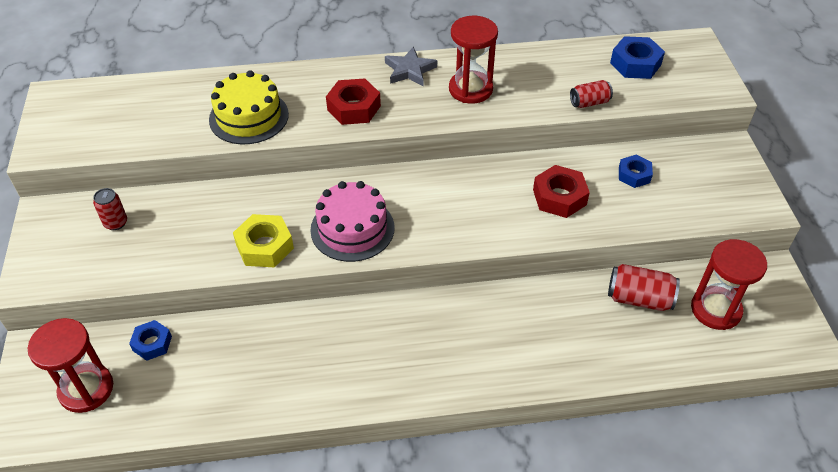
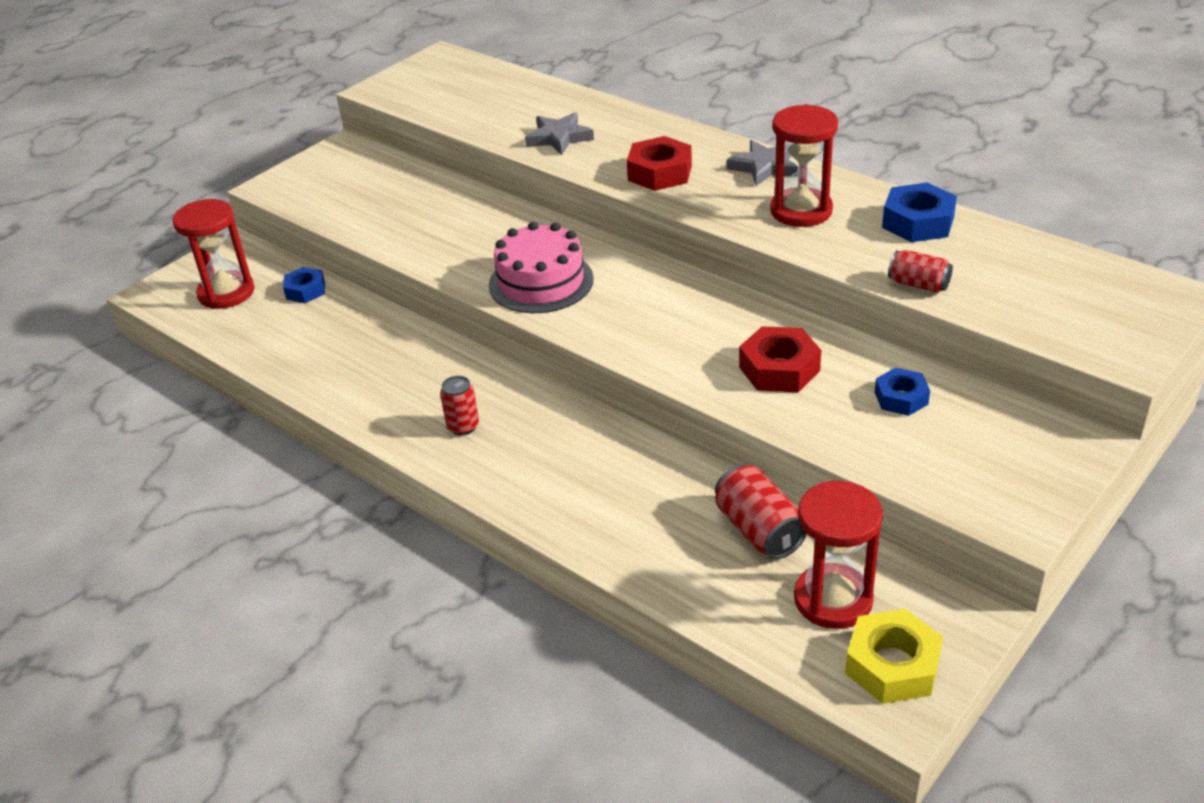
camera: 50 degrees right, 10 degrees down
red can [93,188,127,230] -> red can moved to [440,376,479,435]
yellow cake [209,70,289,144] -> grey star [525,112,594,155]
yellow nut [233,214,294,268] -> yellow nut moved to [845,609,943,704]
blue nut [610,36,665,79] -> blue nut moved to [882,183,957,242]

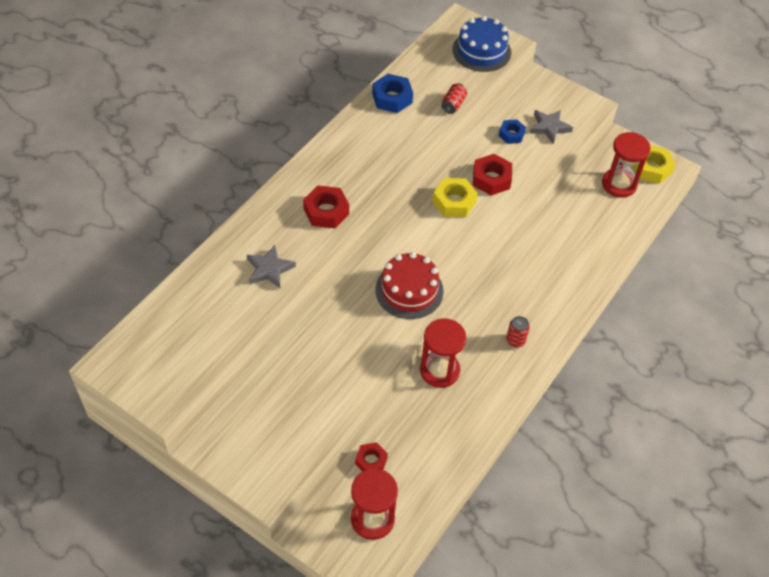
camera: 100 degrees left, 15 degrees up
blue nut [283,267,325,303] -> red nut [355,442,388,471]
pink cake [489,222,594,313] -> red cake [375,252,444,319]
red can [715,465,807,559] -> none
grey star [727,140,798,186] -> grey star moved to [530,110,573,144]
red hourglass [770,104,838,227] -> red hourglass moved to [420,318,466,388]
none -> yellow nut [433,178,478,217]
none -> blue cake [452,16,511,72]

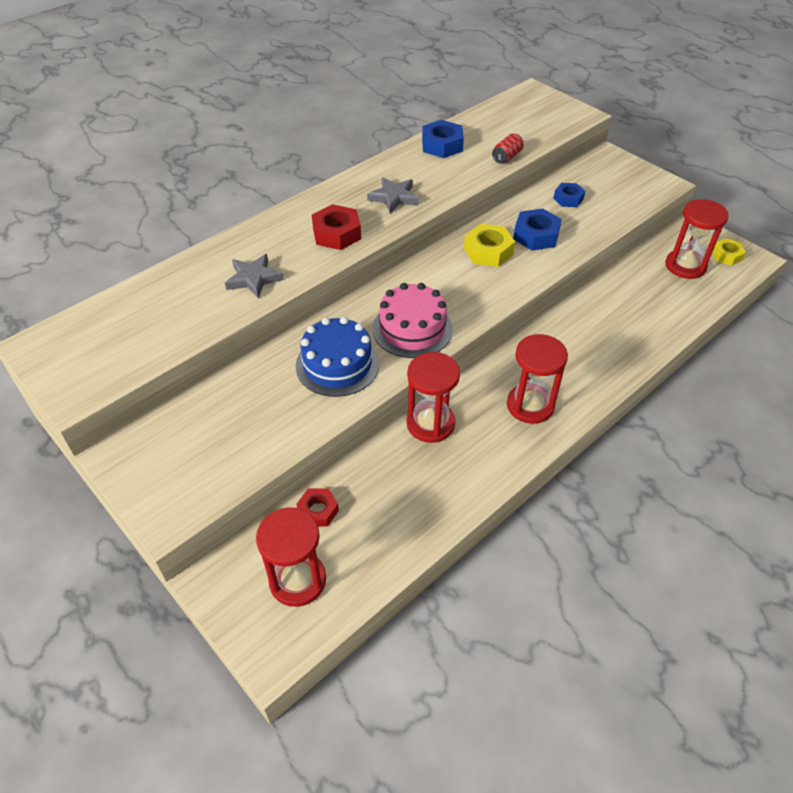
camera: 15 degrees right, 5 degrees down
red cake [375,252,444,319] -> pink cake [373,283,453,358]
blue cake [452,16,511,72] -> blue cake moved to [296,317,379,397]
red nut [473,154,512,195] -> blue nut [513,208,562,250]
red can [506,316,530,348] -> red hourglass [507,334,568,424]
grey star [530,110,573,144] -> grey star moved to [367,177,419,214]
yellow nut [632,145,676,184] -> yellow nut [712,238,746,266], size x0.65

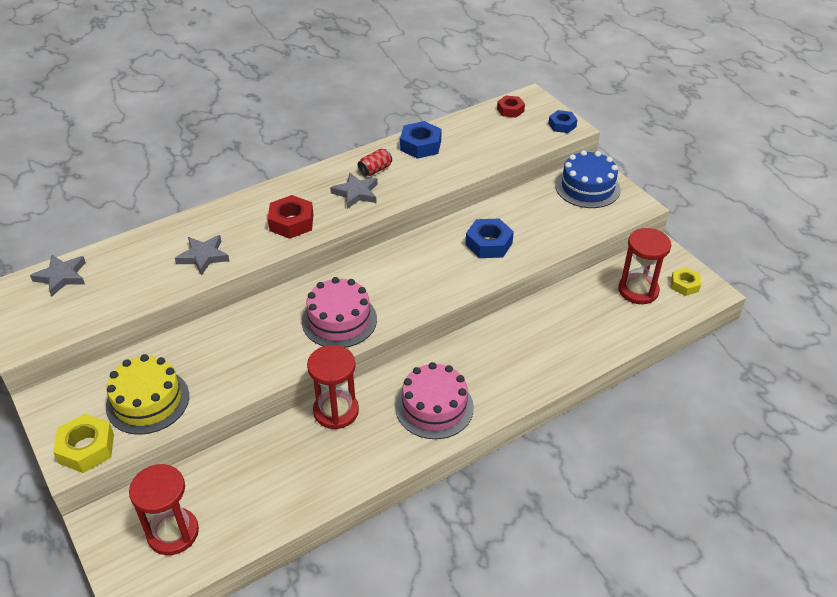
camera: 10 degrees right, 5 degrees down
blue cake [296,317,379,397] -> blue cake moved to [555,150,621,208]
red nut [296,488,339,527] -> red nut moved to [497,96,525,118]
yellow nut [464,224,515,267] -> yellow nut moved to [53,414,114,473]
red can [492,133,524,164] -> red can moved to [357,148,392,177]
red hourglass [507,334,568,424] -> pink cake [395,362,474,439]
blue nut [553,183,585,207] -> blue nut moved to [549,110,578,133]
none -> grey star [30,255,86,296]
none -> yellow cake [106,354,189,435]

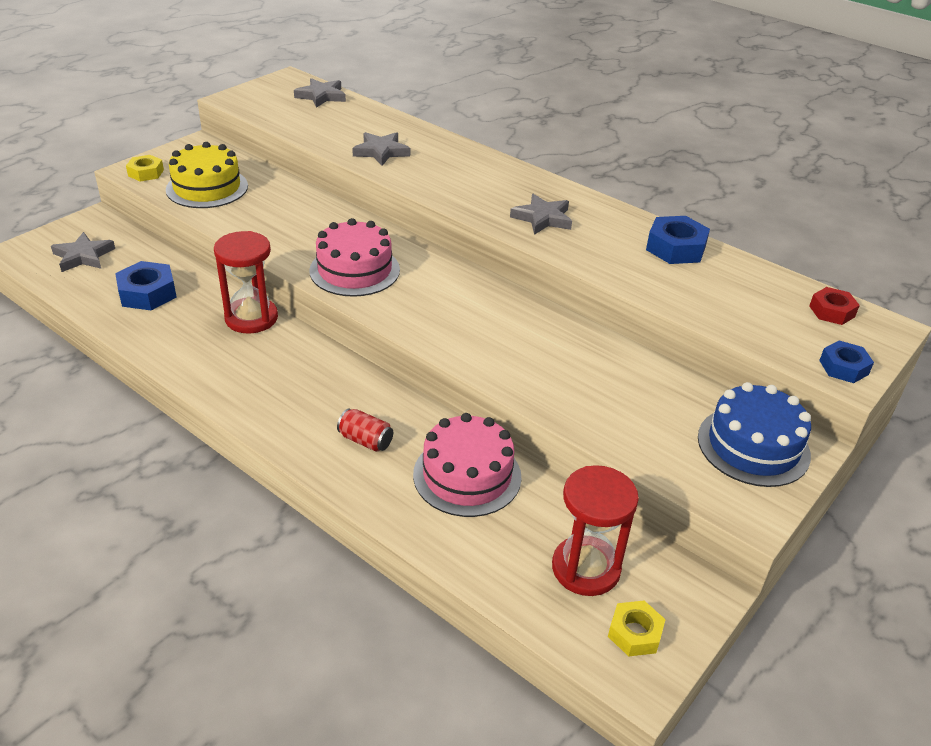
camera: 70 degrees right, 5 degrees down
yellow nut [53,414,114,473] -> yellow nut [126,155,164,182], size x0.65
red hourglass [129,464,199,555] -> grey star [51,232,115,272]
red nut [268,195,313,239] -> none
red can [357,148,392,177] -> red can moved to [337,409,393,452]
pink cake [395,362,474,439] -> pink cake moved to [413,413,521,517]
blue nut [466,219,514,258] -> blue nut moved to [115,261,177,310]

